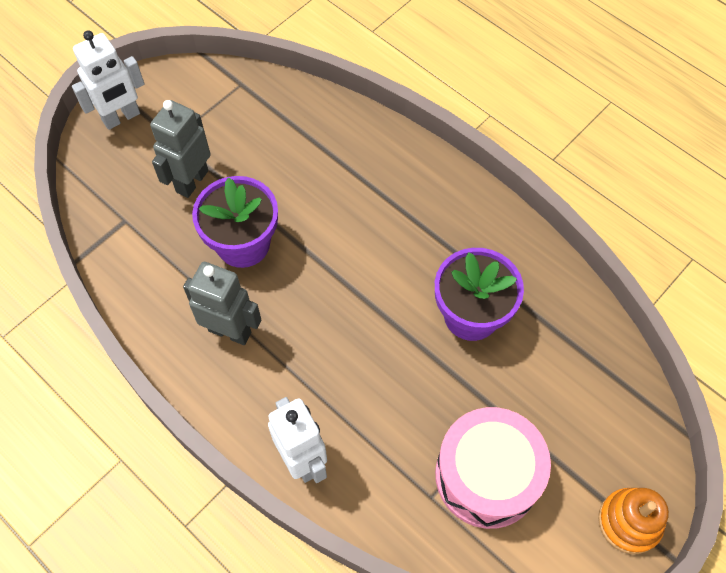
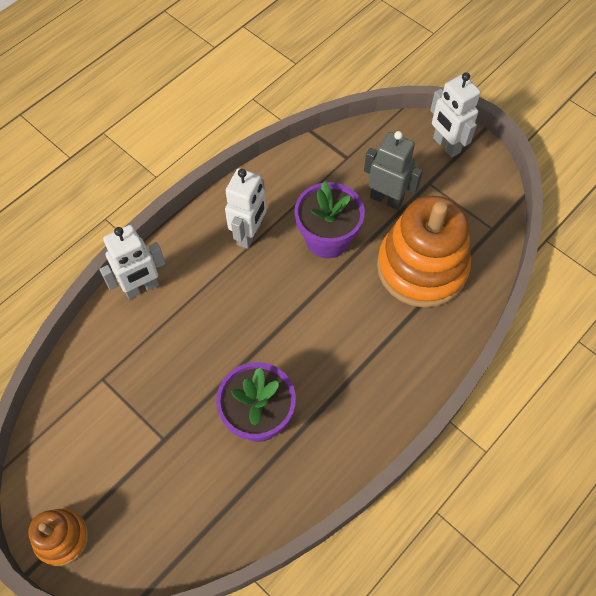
camera: 90 degrees right, 0 degrees up
grey robot [183,262,261,345] -> white robot [225,168,267,249]
pink drum [435,407,551,529] -> none
none -> orange stacking toy [377,196,471,308]

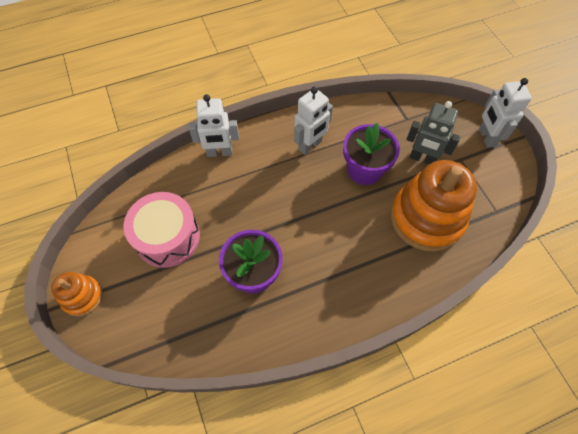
camera: 25 degrees right, 0 degrees up
grey robot [364,131,423,210] -> grey robot turned 150 degrees clockwise [406,101,460,165]
none -> pink drum [123,192,200,268]

